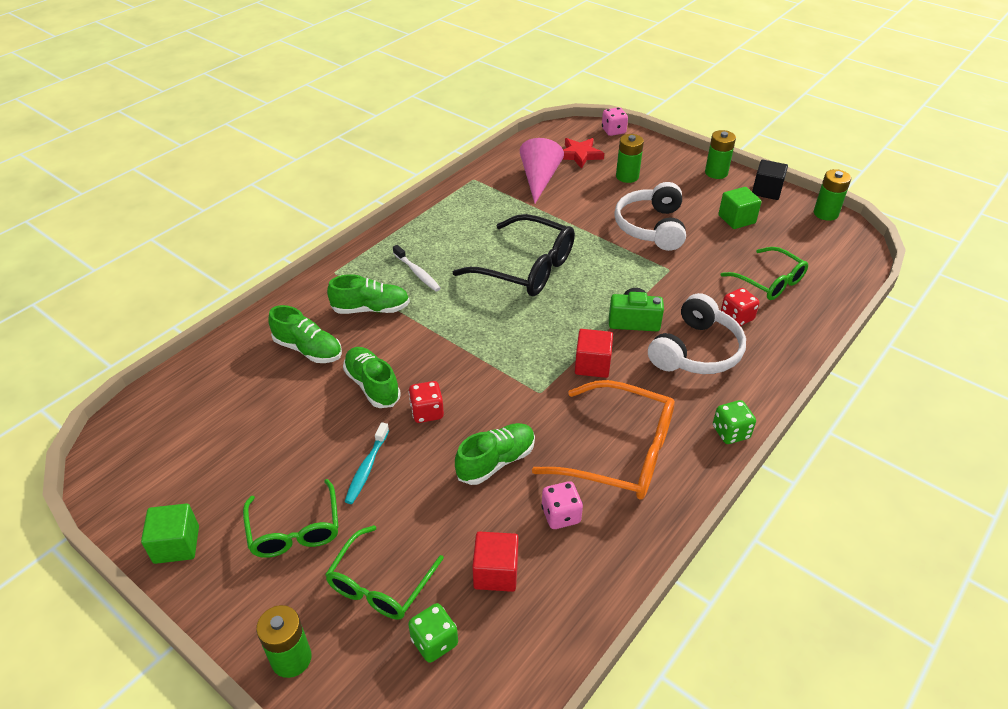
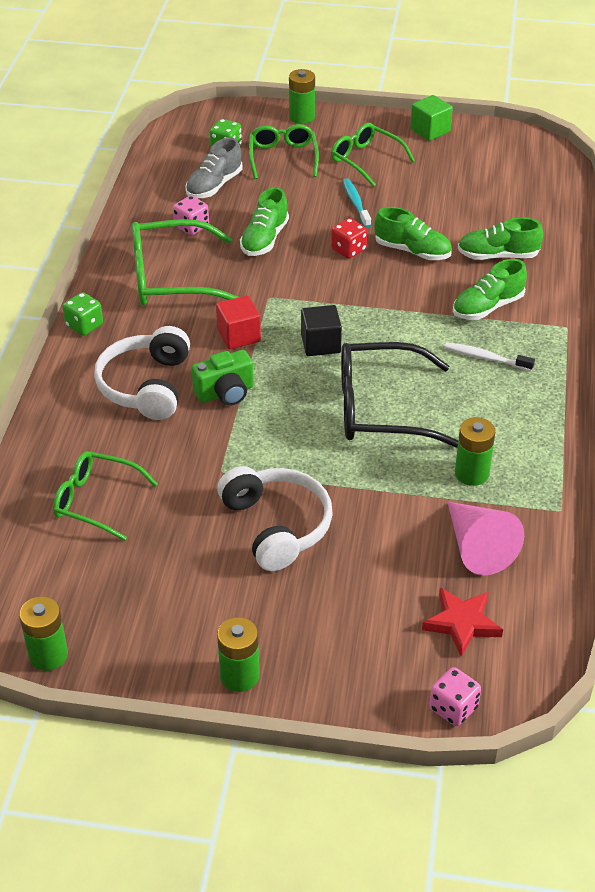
camera: 150 degrees right, 0 degrees up
red cube [472,531,519,592] -> grey shoe [186,138,242,198]
orange glasses [532,380,675,500] -> green glasses [132,219,238,306]
green battery [616,134,644,183] -> green battery moved to [455,417,495,486]
green cube [718,187,762,229] -> none
red dice [721,288,759,326] -> none
black cube [752,160,788,200] -> black cube moved to [301,305,342,356]

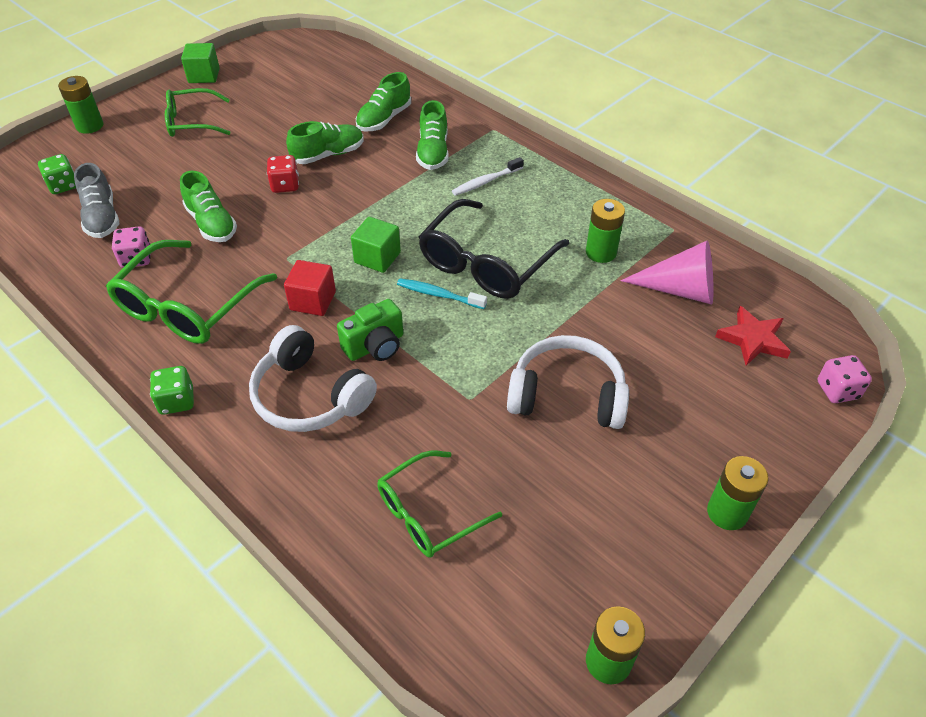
camera: 55 degrees left, 5 degrees up
green camera [192,350,254,405] -> green camera turned 45 degrees clockwise [337,299,403,361]
green glasses [249,124,319,179] -> none
black cube [301,305,342,356] -> green cube [351,217,401,273]
turquoise toothbrush [343,178,371,228] -> turquoise toothbrush moved to [397,278,487,309]

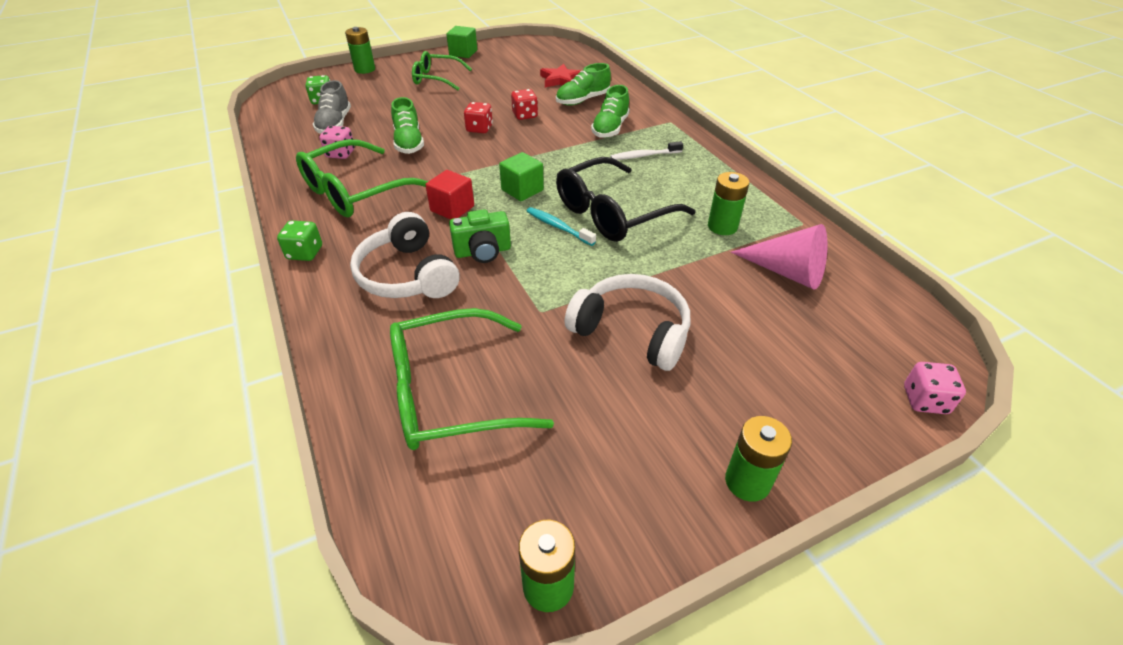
camera: 20 degrees right, 5 degrees down
green shoe [286,121,364,164] -> red dice [511,89,538,120]
green glasses [377,451,502,557] -> green glasses [390,308,554,450], size x1.55
red star [715,306,791,366] -> red star moved to [540,64,582,87]

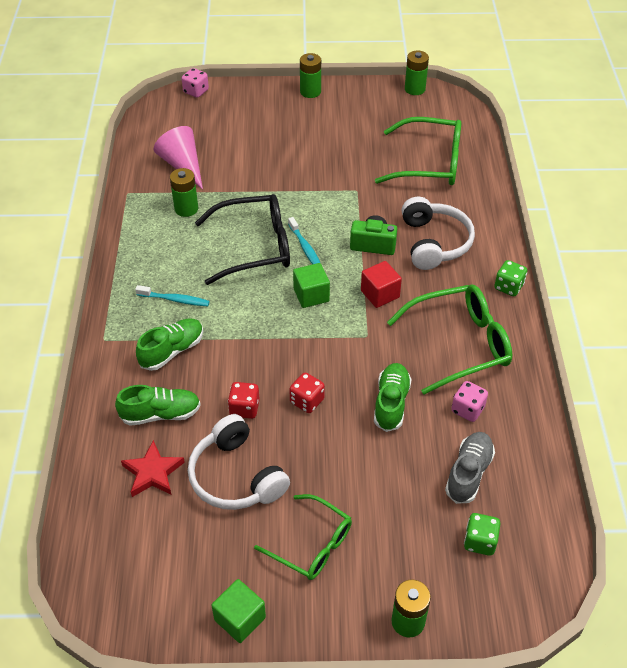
camera: 155 degrees left, 5 degrees up
white headphones [564,274,690,371] -> white headphones moved to [188,414,290,510]
white toothbrush [611,141,683,160] -> turquoise toothbrush [135,285,210,306]

